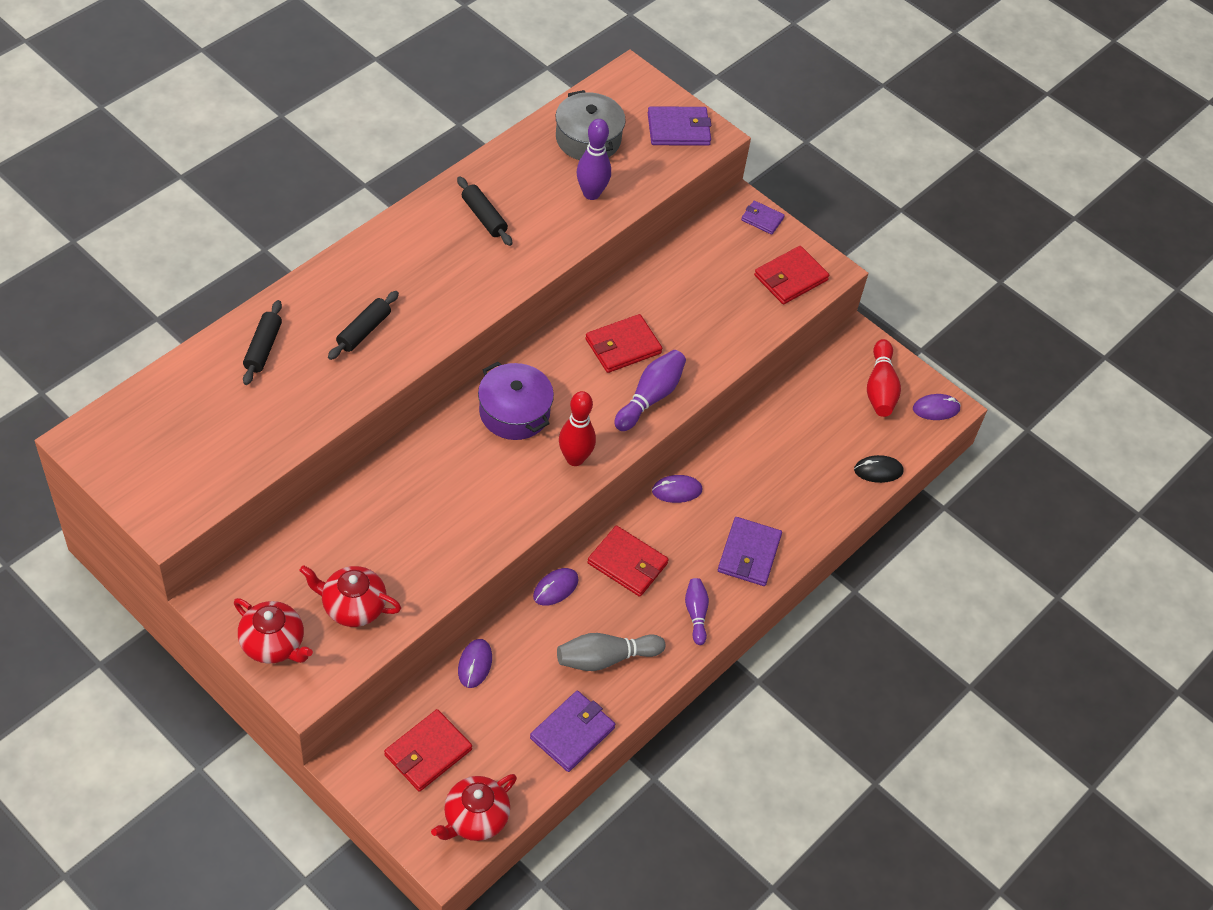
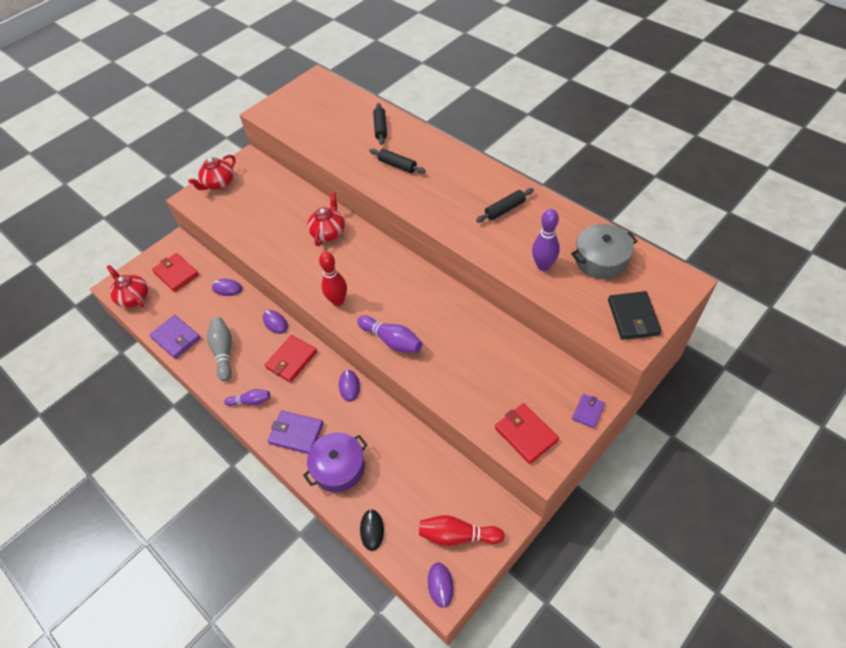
camera: 100 degrees right, 0 degrees up
black rolling pin [243,300,282,385] -> black rolling pin turned 75 degrees clockwise [373,103,387,145]
red teapot [299,565,401,627] -> red teapot moved to [307,192,345,246]
purple pot [478,362,554,440] -> purple pot moved to [303,432,367,492]
red wallet [585,314,662,373] -> none
purple wallet [648,106,712,146] -> black wallet [608,291,662,340]

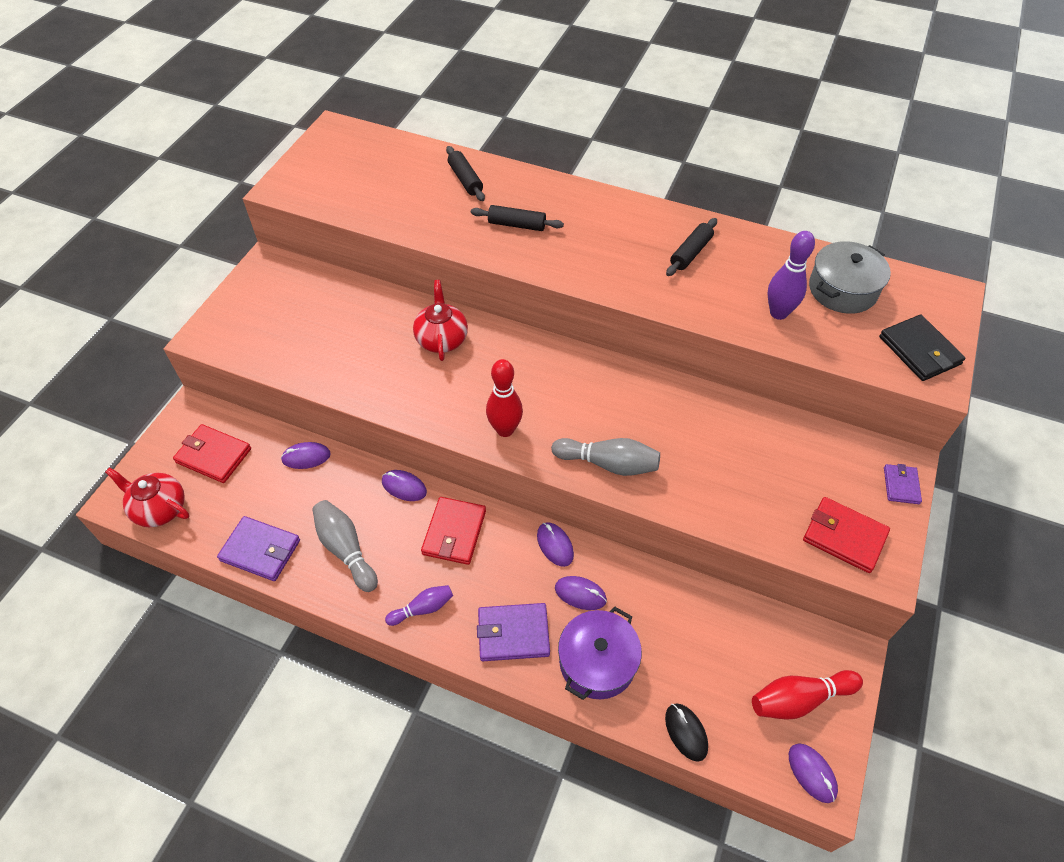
camera: 25 degrees left, 0 degrees up
red teapot [188,155,236,190] -> none
purple bowling pin [357,315,422,353] -> grey bowling pin [551,438,660,476]
none -> purple mouse [555,576,607,610]

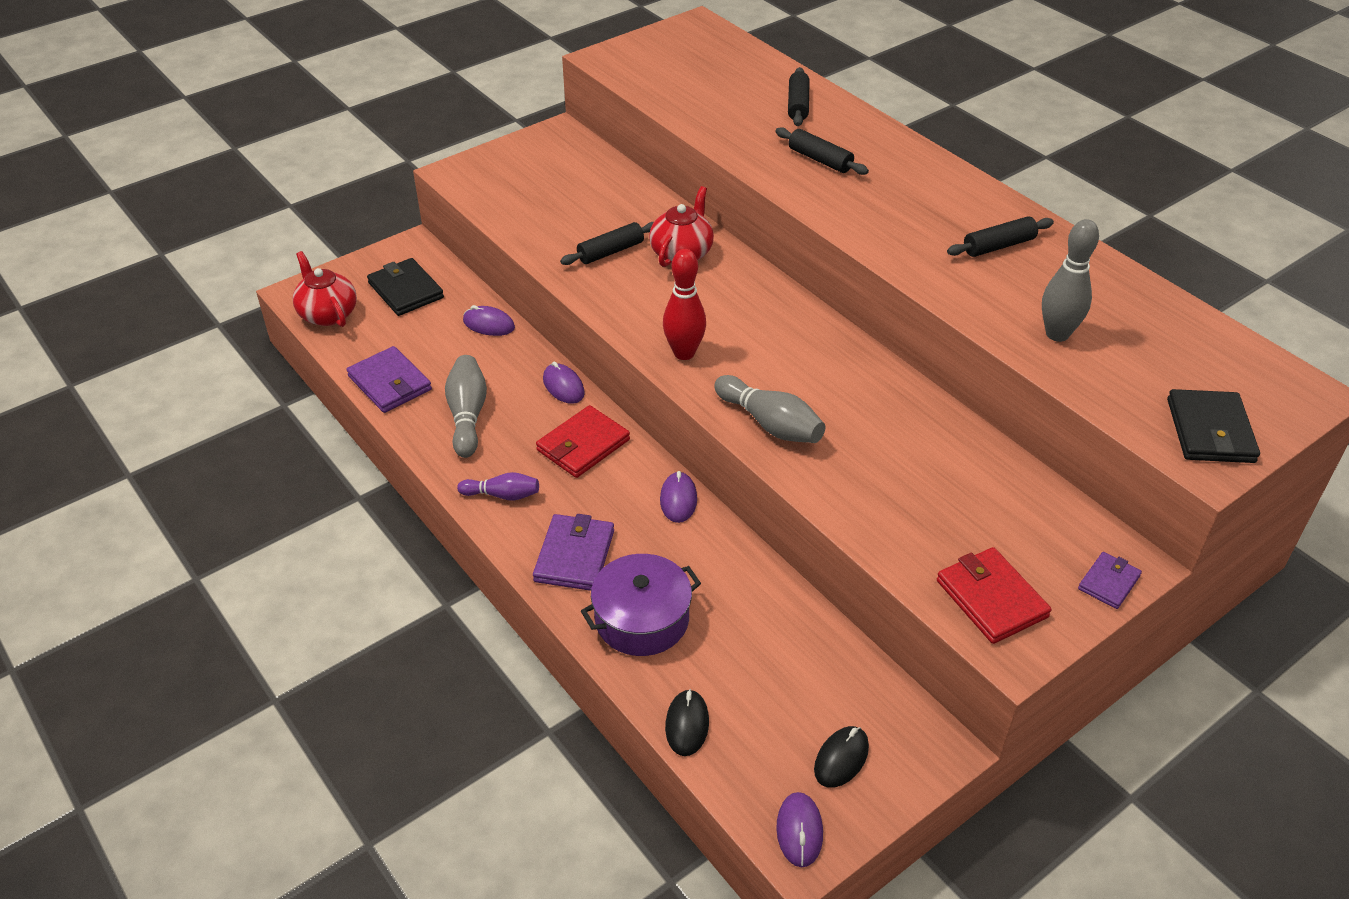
camera: 30 degrees right, 10 degrees down
red wallet [173,424,251,483] -> black wallet [367,258,444,316]
purple wallet [477,603,550,661] -> purple wallet turned 75 degrees clockwise [533,514,614,591]
purple mouse [555,576,607,610] -> none
red bowling pin [752,670,863,720] -> black mouse [814,726,869,788]
purple bowling pin [767,231,815,320] -> grey bowling pin [1042,219,1099,342]
grey pot [809,241,891,314] -> none
none -> black rolling pin [560,222,654,265]

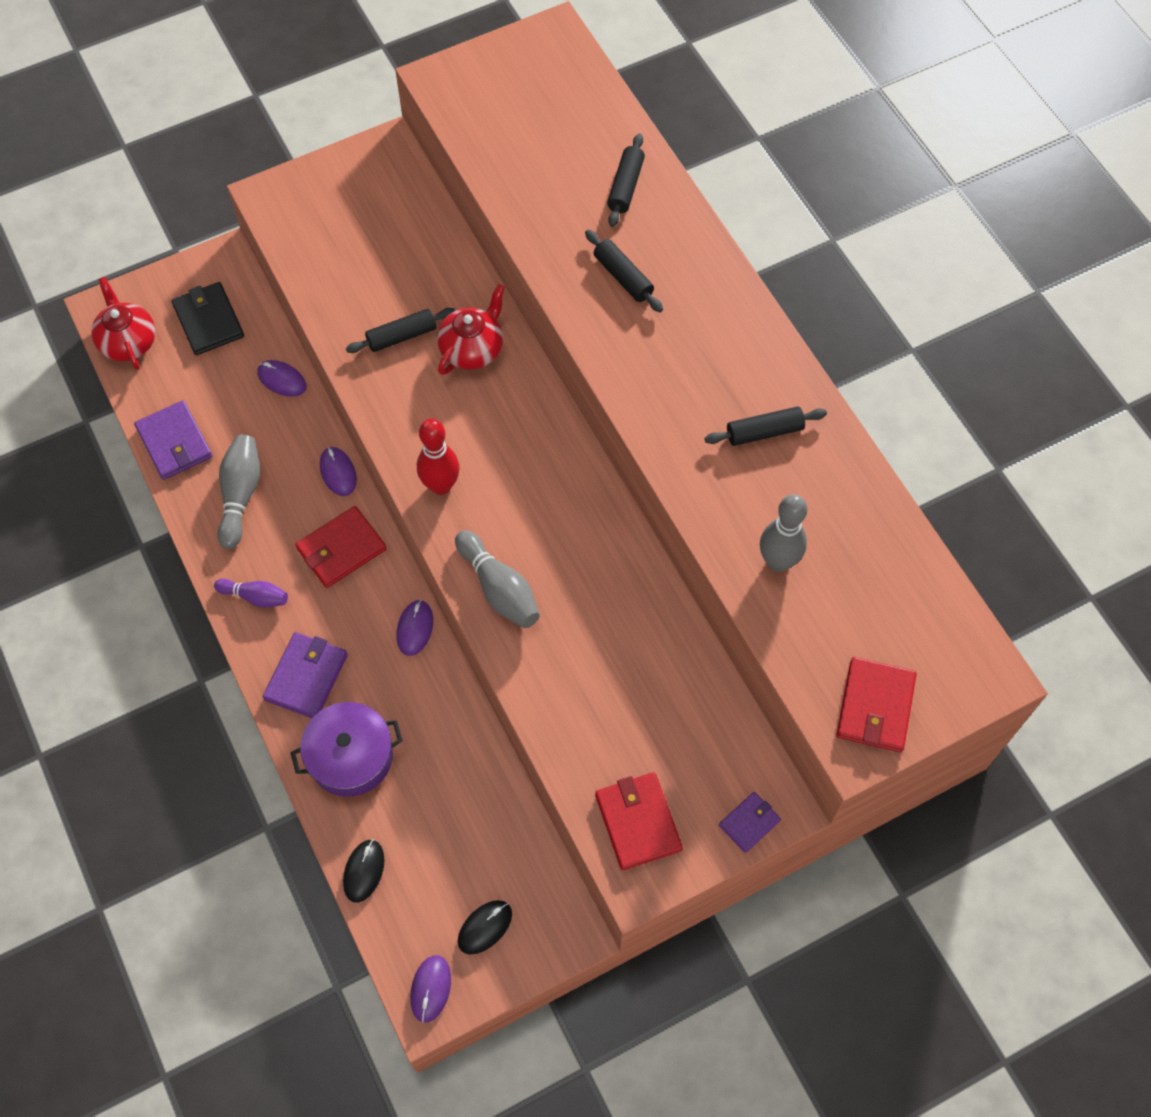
camera: 10 degrees right, 20 degrees up
black wallet [1167,389,1260,463] -> red wallet [837,657,917,752]

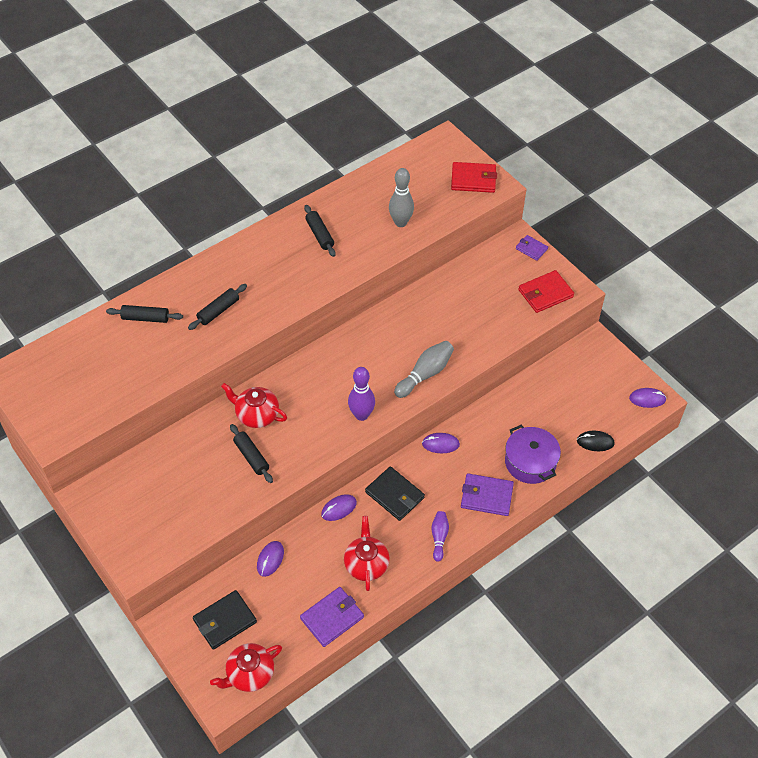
camera: 100 degrees left, 10 degrees down
grey bowling pin [218,435,260,549] -> red teapot [344,516,390,591]
red wallet [295,506,387,588] -> black wallet [365,466,425,521]
red bowling pin [417,419,460,495] -> purple bowling pin [348,367,375,421]
black mouse [458,900,512,955] -> none

